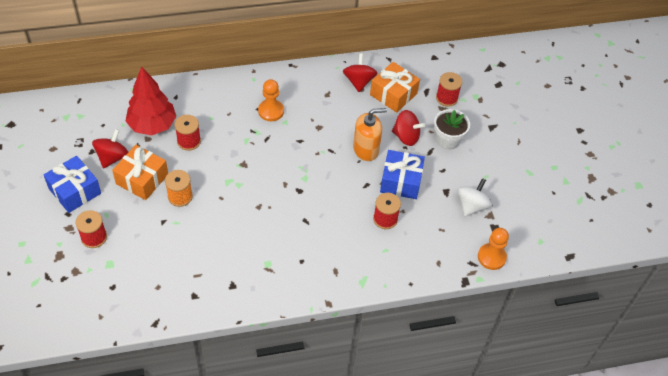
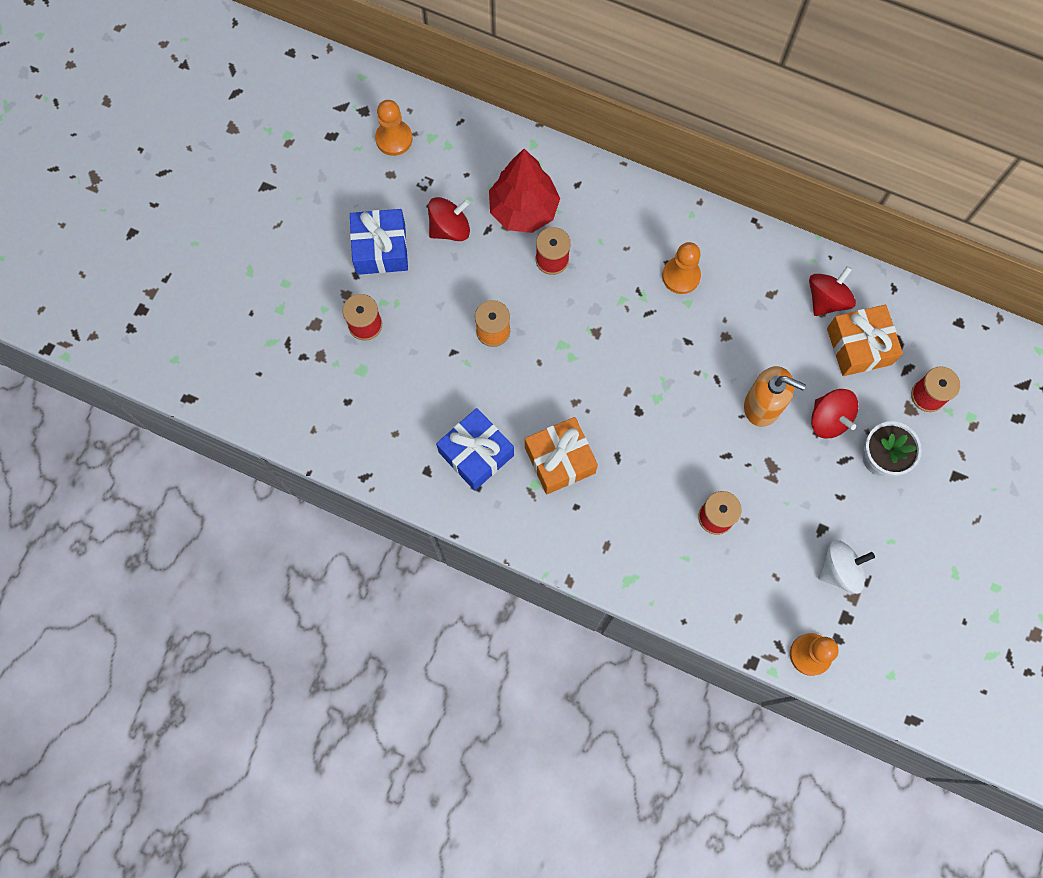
camera: 40 degrees right, 20 degrees up
orange gift [112,145,168,200] -> orange gift moved to [525,417,598,494]
blue gift [380,150,425,199] -> blue gift moved to [436,408,514,491]
none -> orange pawn [375,100,413,156]

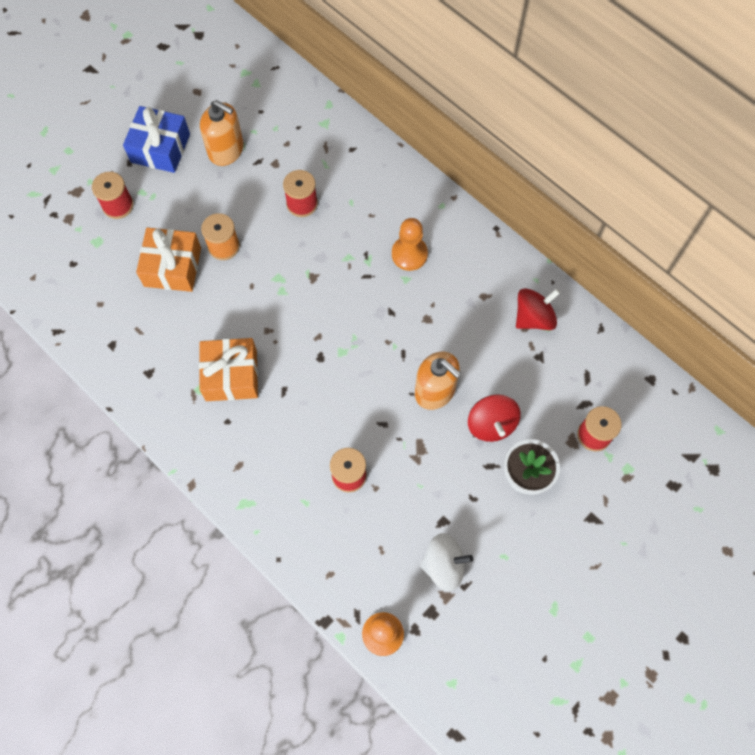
camera: 20 degrees right, 5 degrees down
orange pawn [375,100,413,156] -> none
red spinning top [428,197,470,241] -> orange soap dispenser [200,100,244,166]
blue gift [436,408,514,491] -> none
red tree [489,149,560,233] -> none
orange gift [827,305,903,376] -> orange gift moved to [136,228,201,292]

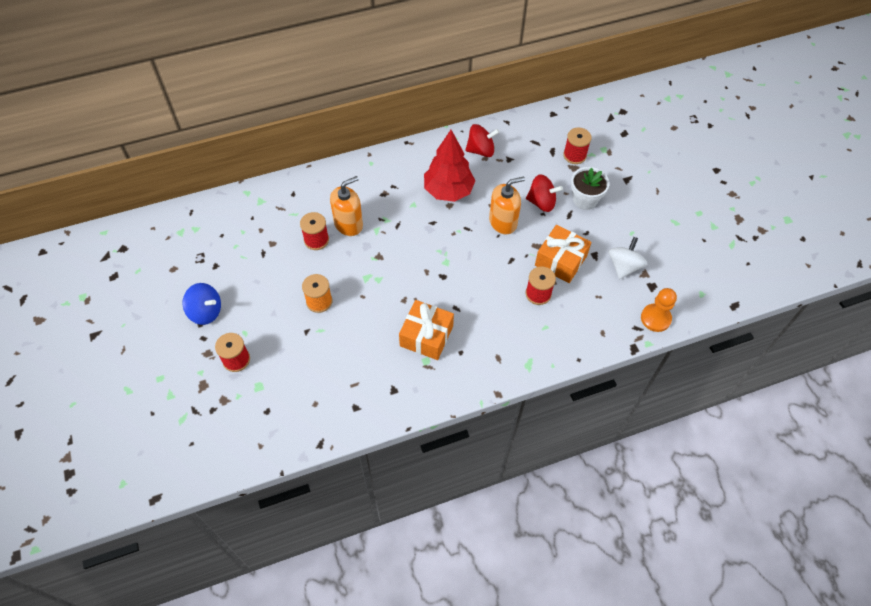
camera: 65 degrees left, 10 degrees down
blue gift [123,106,190,173] -> blue spinning top [183,283,221,325]
orange gift [136,228,201,292] -> orange gift moved to [535,225,591,283]
orange soap dispenser [200,100,244,166] -> orange soap dispenser moved to [330,176,363,236]
orange pawn [392,218,428,271] -> none
red spinning top [516,288,560,330] -> red spinning top turned 90 degrees clockwise [466,124,499,157]
none -> red tree [424,130,476,202]

